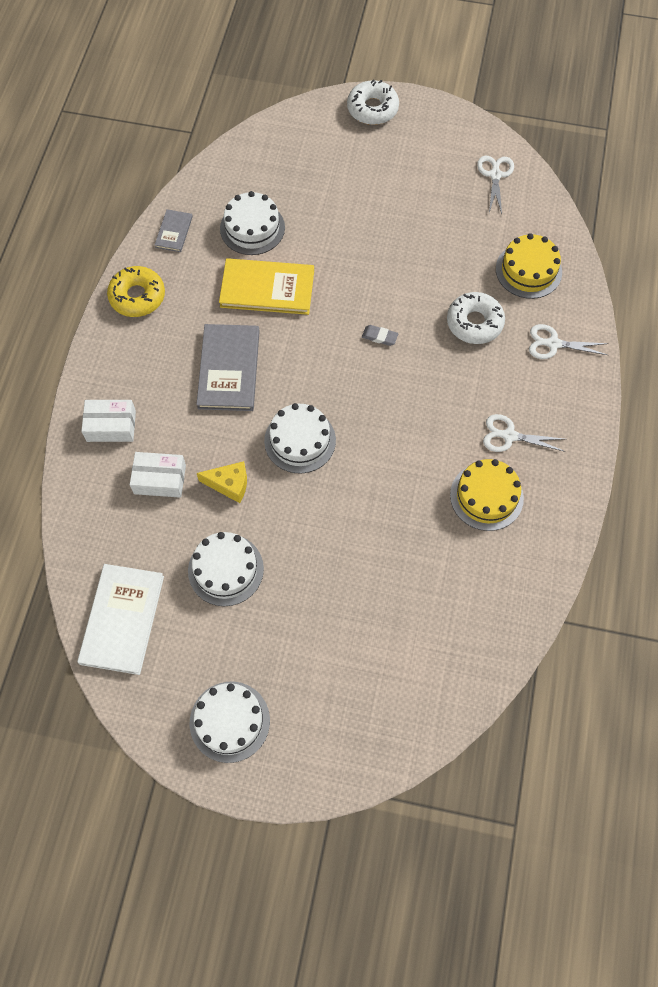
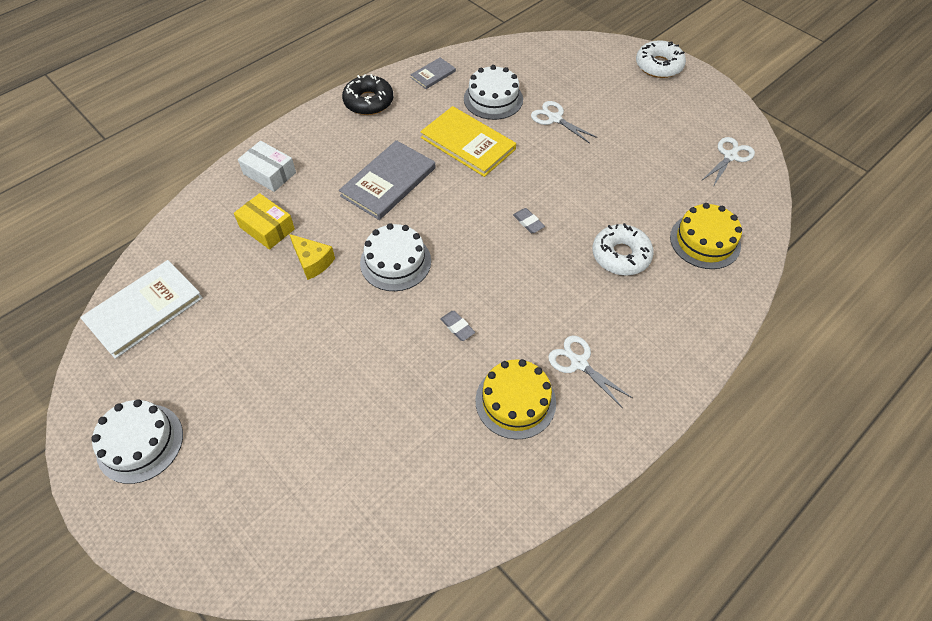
camera: 35 degrees right, 10 degrees down
yellow donut [107,266,165,317] -> black donut [342,74,393,115]
white box [130,452,186,498] -> yellow box [234,193,295,250]
white cake [188,532,264,606] -> none
white scissors [529,324,609,359] -> white scissors moved to [531,101,598,144]
none -> grey eraser [440,311,475,341]

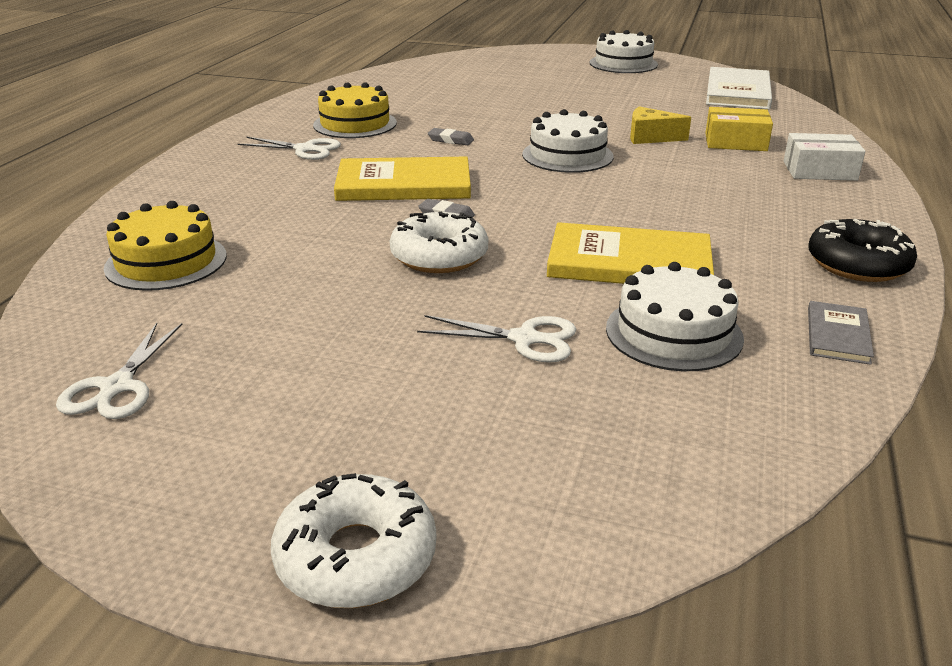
camera: 150 degrees right, 25 degrees down
grey book [339,140,436,220] -> none
white donut [592,223,654,276] -> white donut moved to [390,212,488,273]
none -> yellow book [334,156,471,201]

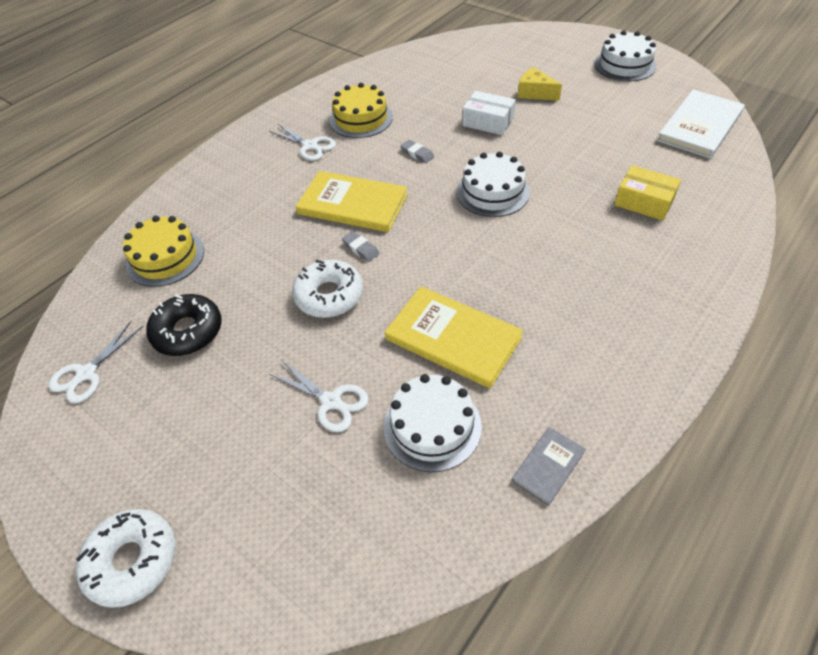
camera: 25 degrees right, 20 degrees up
yellow cheese [630,106,691,144] -> yellow cheese moved to [518,67,562,101]
white box [784,133,865,181] -> white box moved to [463,91,515,135]
black donut [808,219,917,282] -> black donut moved to [146,294,222,356]

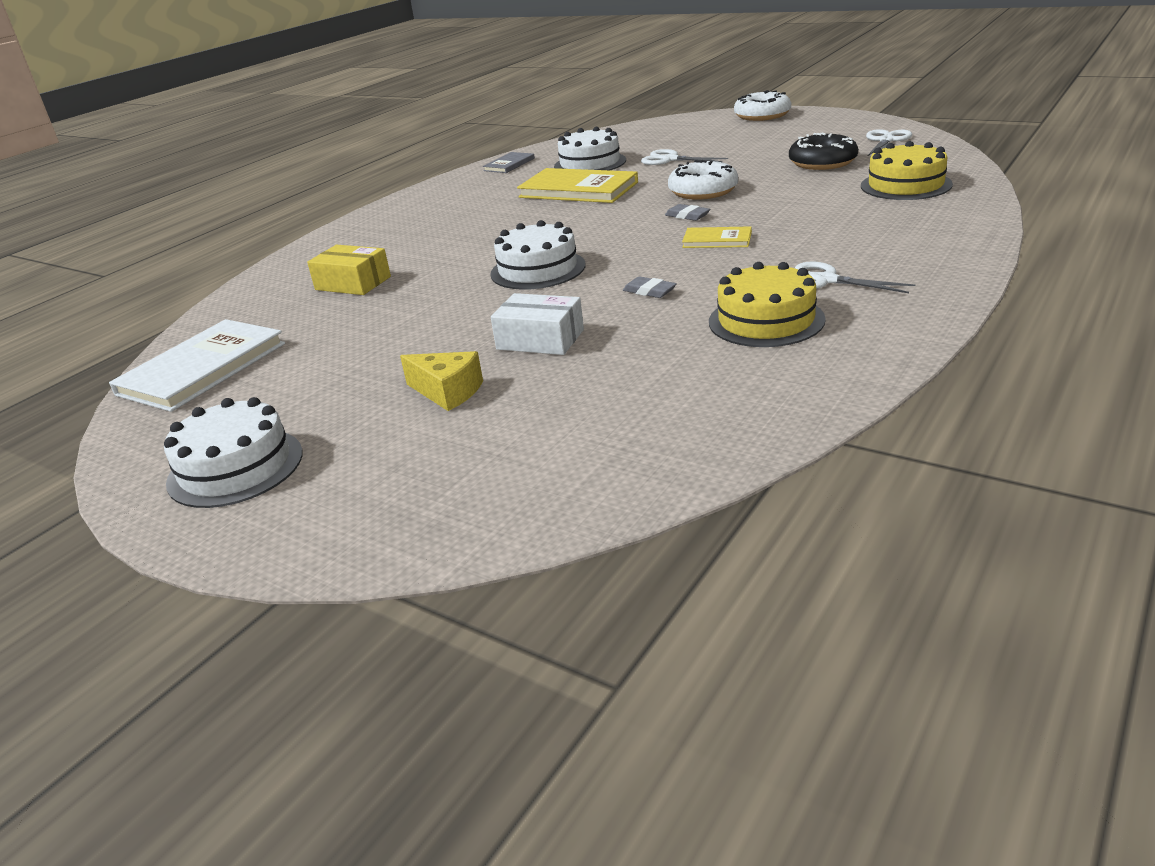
camera: 175 degrees right, 20 degrees down
yellow book [296,171,408,232] -> yellow book [682,226,752,248], size x0.52

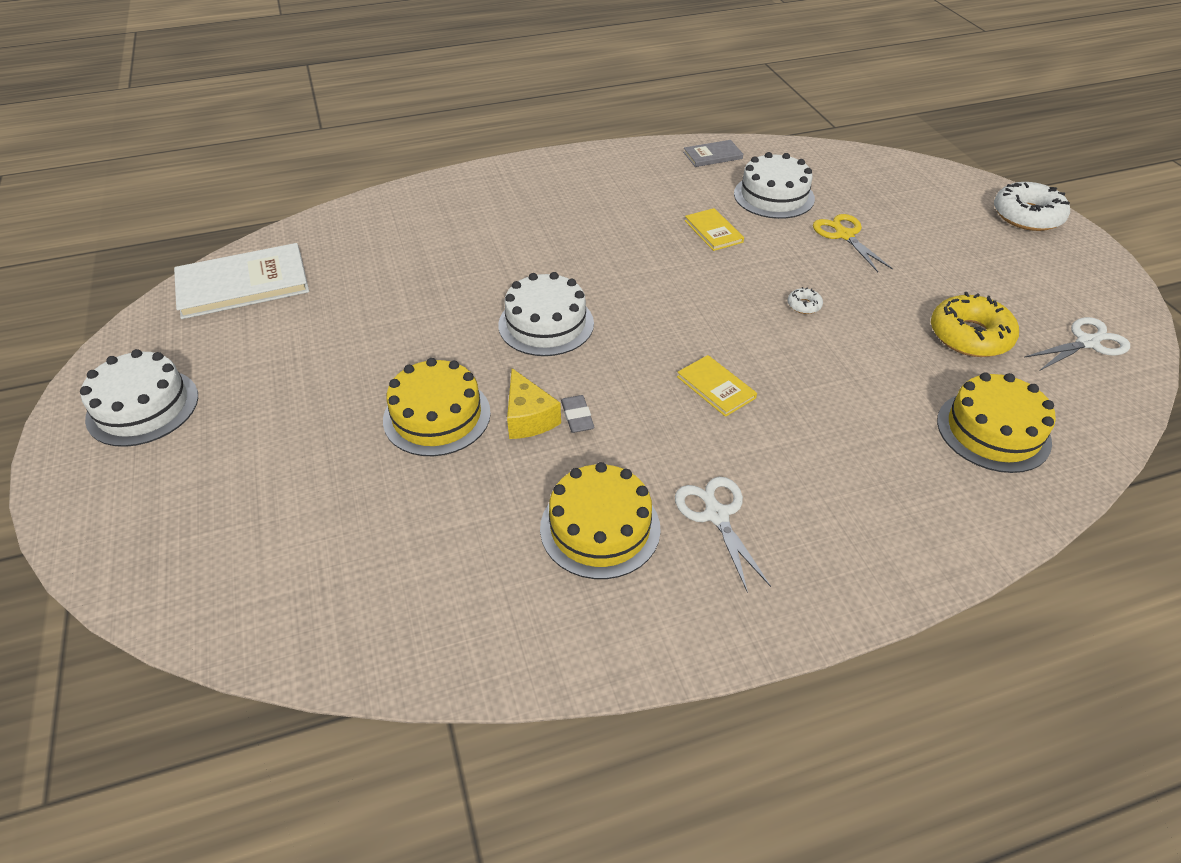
camera: 35 degrees right, 15 degrees up
yellow box [307,245,391,295] -> none
yellow cheese [400,351,483,411] -> yellow cheese moved to [507,368,561,439]
white box [491,293,584,355] -> yellow cake [383,358,491,456]
yellow book [517,168,638,203] -> yellow book [685,208,744,251], size x0.52
white scissors [641,149,728,165] -> yellow scissors [813,214,893,272]
grey eraser [665,204,710,221] -> none
white donut [668,160,738,200] -> white donut [788,287,823,314], size x0.44
black donut [789,133,858,170] -> yellow donut [931,292,1019,357]

